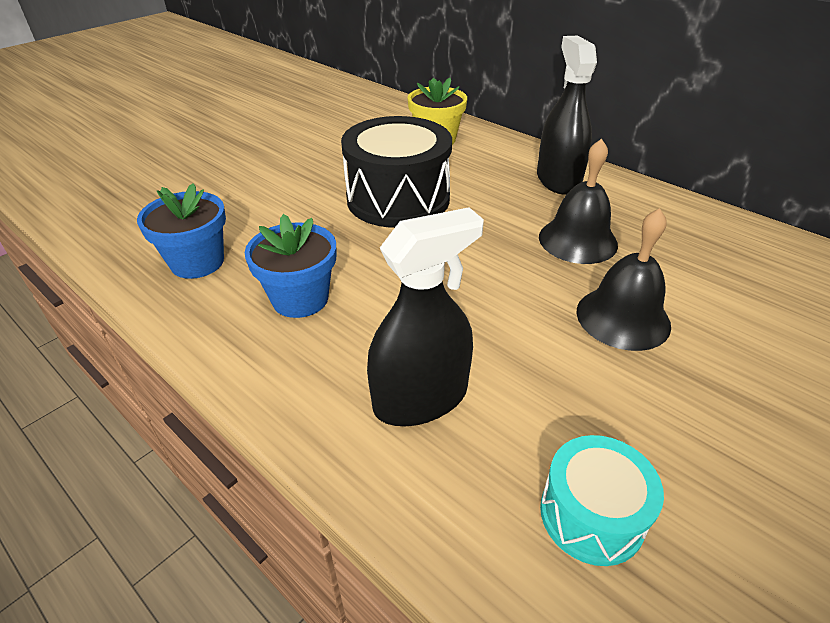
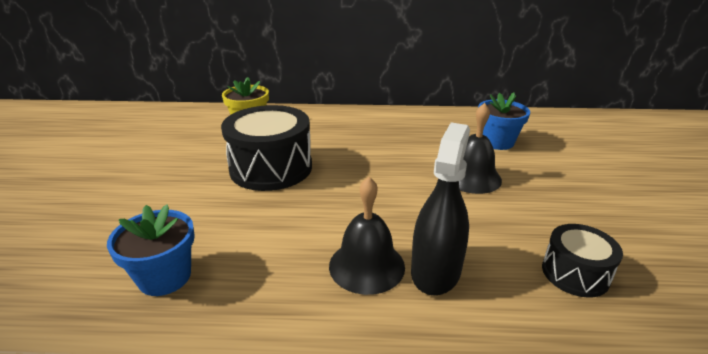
camera: 40 degrees left, 10 degrees down
blue flower pot [245,214,336,318] -> blue flower pot moved to [478,92,530,150]
black spray bottle [537,36,597,195] -> none
black bell [539,139,618,264] -> black bell moved to [329,177,405,295]
turquoise drum [540,435,664,566] -> black drum [542,224,623,298]

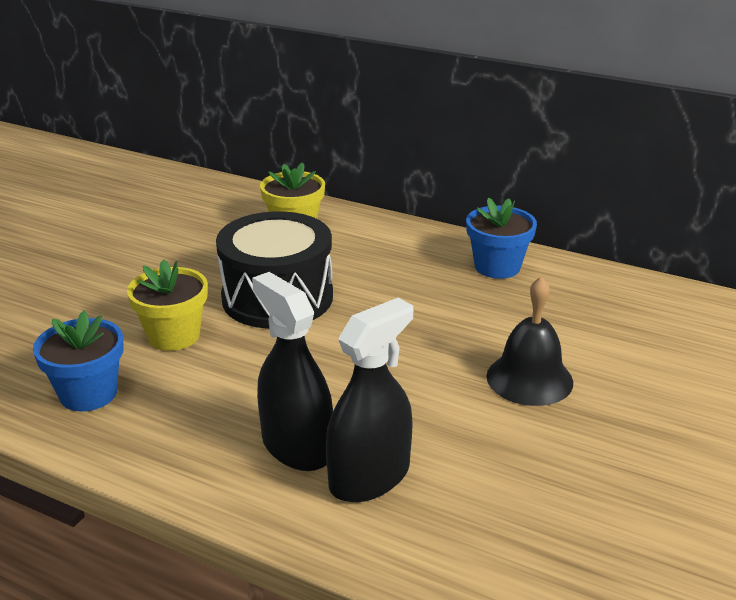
camera: 25 degrees right, 0 degrees up
black bell [329,177,405,295] -> black spray bottle [252,272,333,471]
blue flower pot [478,92,530,150] -> blue flower pot moved to [466,197,537,279]
black drum [542,224,623,298] -> none
none -> yellow flower pot [127,259,208,351]

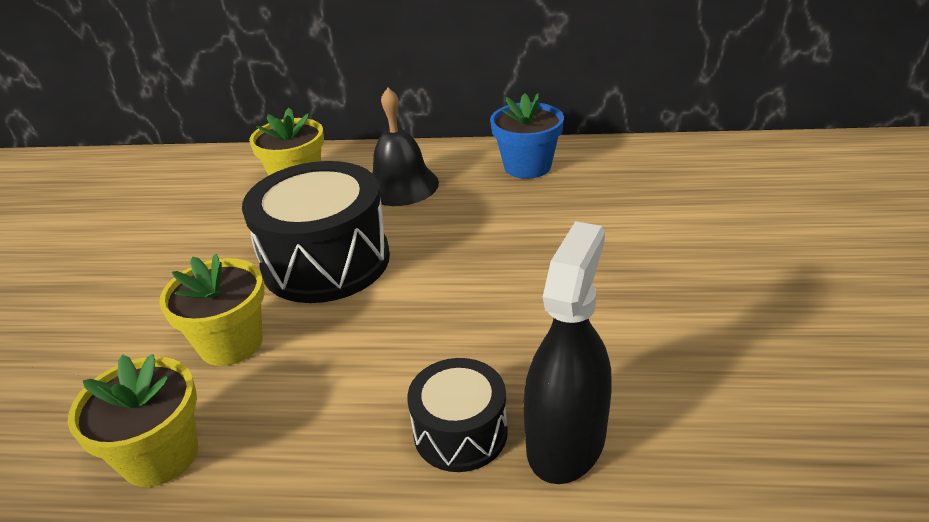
camera: 20 degrees left, 5 degrees up
blue flower pot [33,311,124,411] -> yellow flower pot [68,354,198,487]
black spray bottle [252,272,333,471] -> black drum [407,358,508,472]
black bell [487,276,573,406] -> black bell moved to [372,88,439,206]

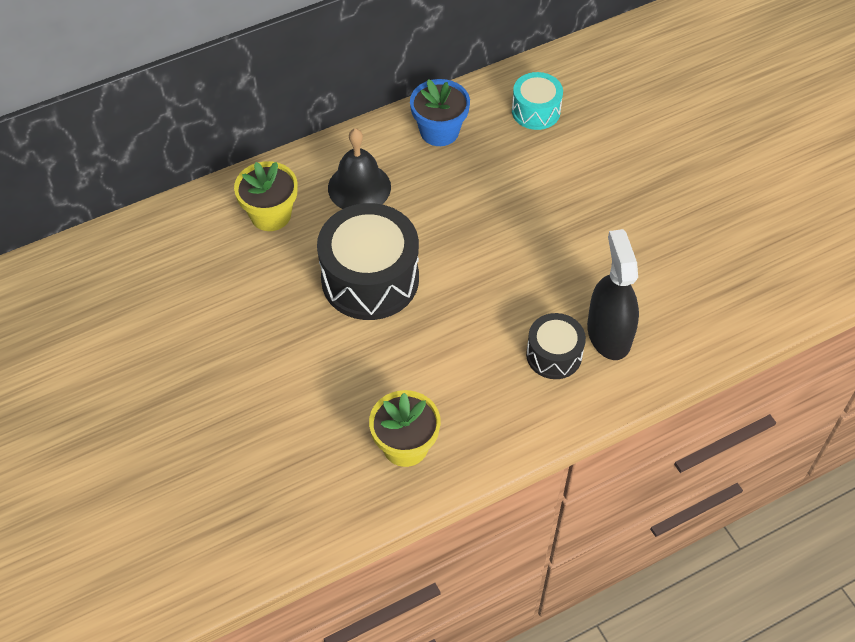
camera: 35 degrees left, 20 degrees up
yellow flower pot [159,254,264,366] -> none
none -> turquoise drum [512,72,563,130]

